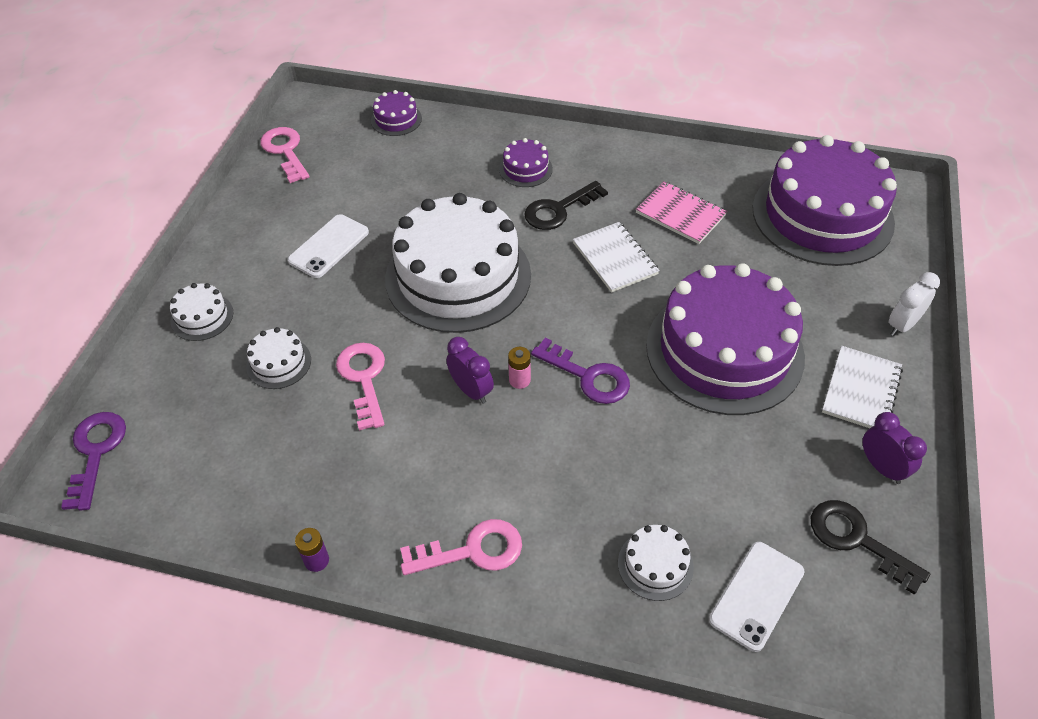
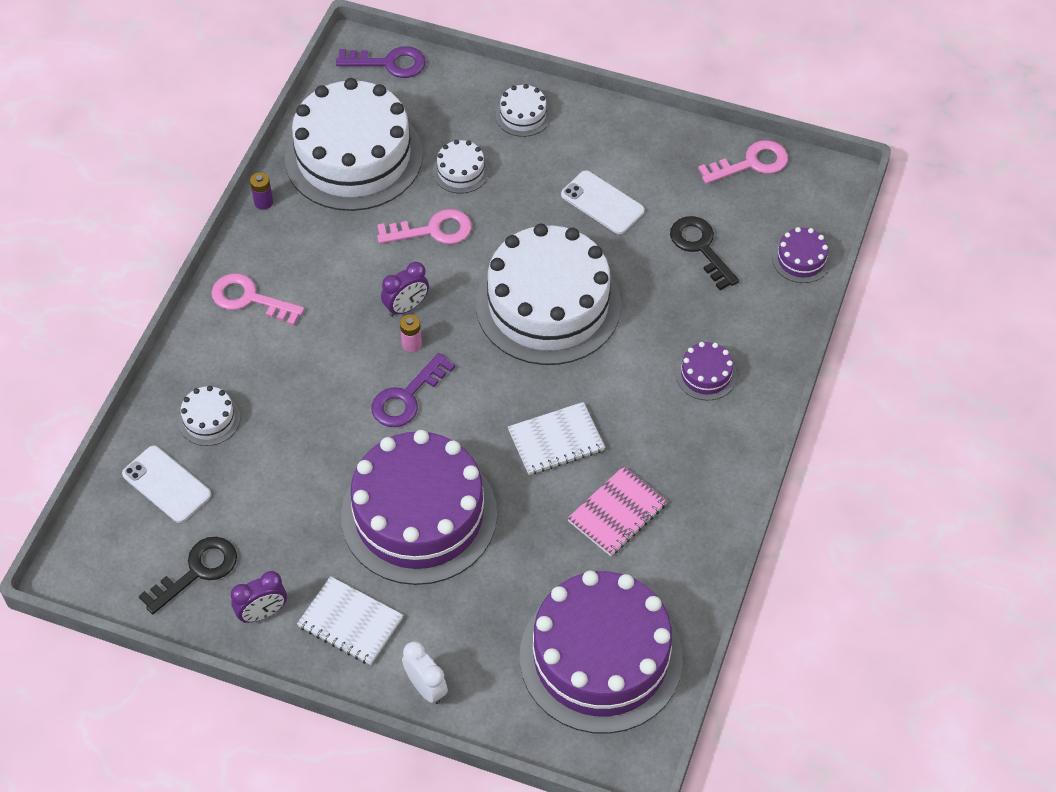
camera: 95 degrees right, 5 degrees up
pink key [400,519,522,575] -> pink key turned 120 degrees clockwise [212,273,304,326]
black key [524,181,608,230] -> black key moved to [670,216,739,290]
none -> white cake [285,78,423,211]

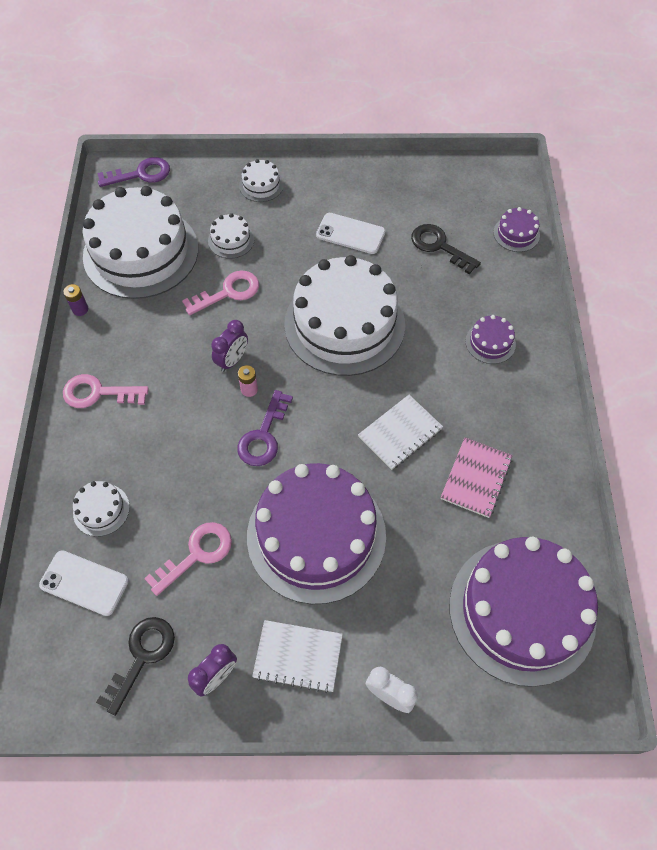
camera: 20 degrees left, 5 degrees up
pink key [698,140,788,184] -> pink key moved to [144,522,232,596]

